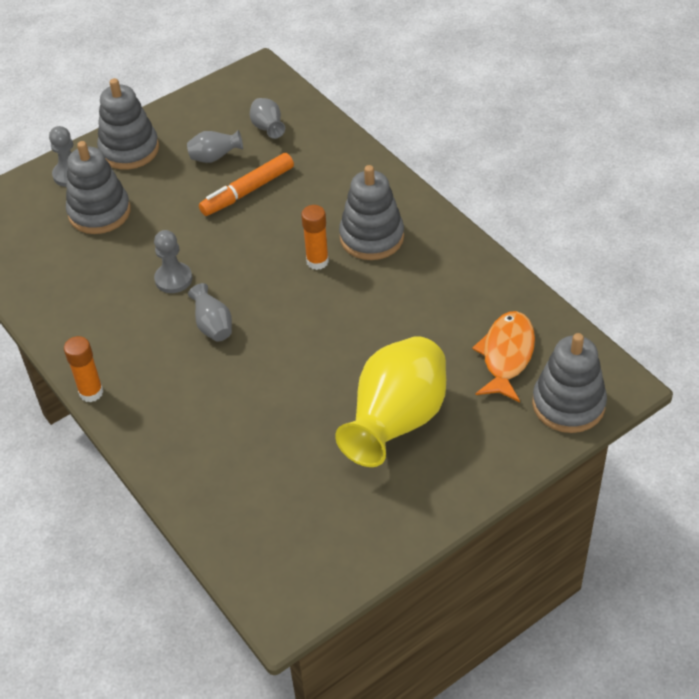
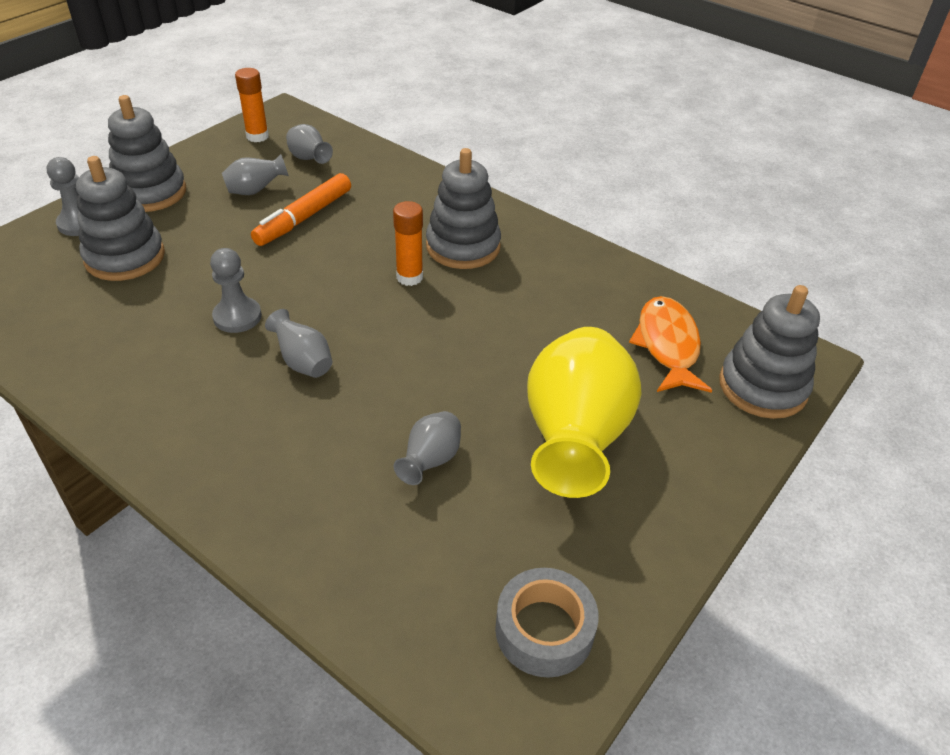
camera: 20 degrees left, 5 degrees down
orange glue stick [64,336,103,402] -> orange glue stick moved to [235,68,269,142]
none -> grey vase [394,411,461,485]
none -> grey tape [495,568,599,678]

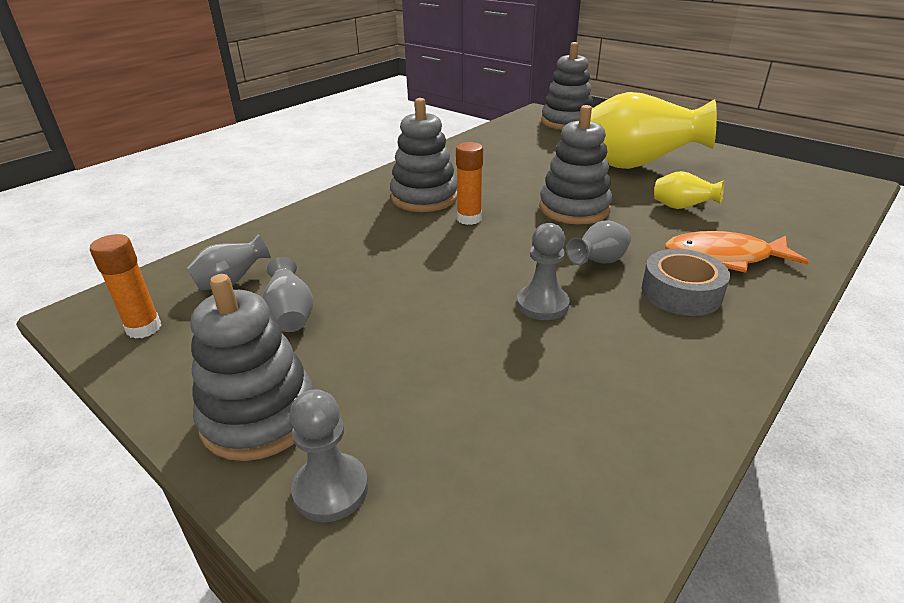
camera: 85 degrees left, 10 degrees down
grey stacking toy [76,156,165,281] -> grey stacking toy moved to [539,105,612,224]
orange marker [251,173,351,246] -> none
grey vase [394,411,461,485] -> yellow vase [654,171,724,209]
grey tape [495,568,599,678] -> grey tape moved to [642,249,730,316]
orange fish [629,296,712,393] -> orange fish moved to [665,231,809,273]

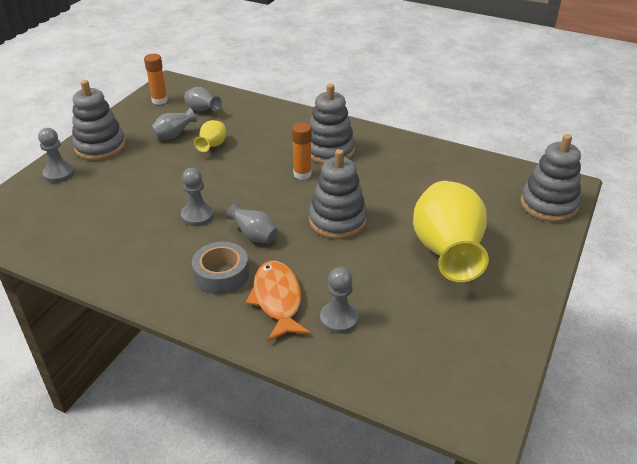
camera: 75 degrees right, 5 degrees up
yellow vase [654,171,724,209] -> yellow vase moved to [194,120,226,152]
none -> grey pawn [320,267,359,334]

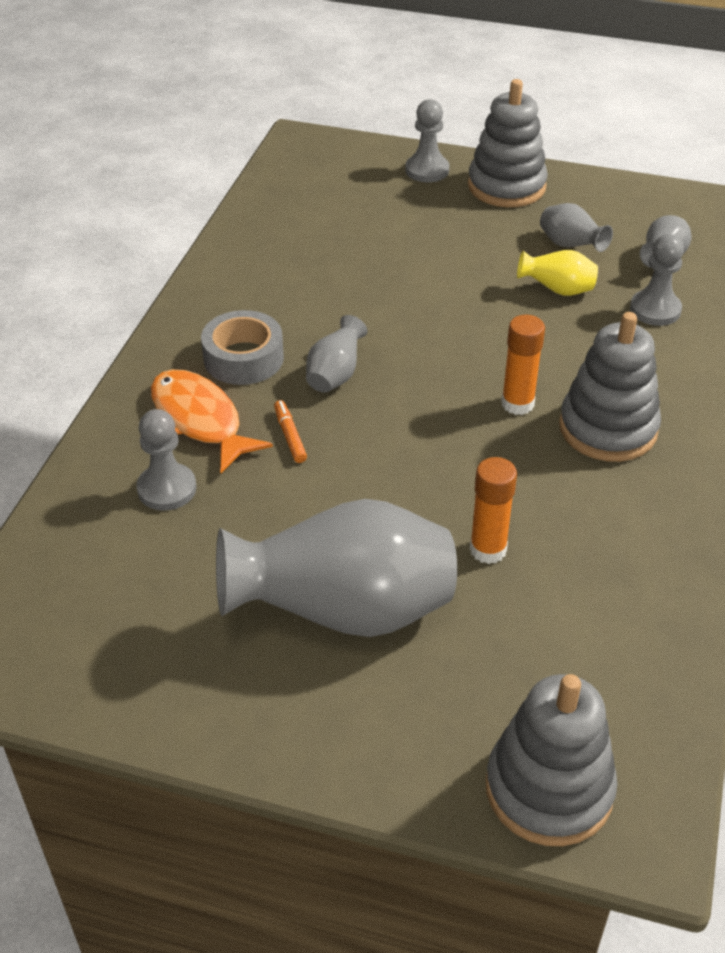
camera: 80 degrees right, 5 degrees up
orange glue stick [144,54,168,105] -> orange glue stick moved to [470,457,517,564]
grey pawn [181,168,214,226] -> grey pawn moved to [630,234,684,326]
orange fish [246,261,310,341] -> orange fish turned 105 degrees counterclockwise [151,369,273,473]
grey stacking toy [309,149,367,239] -> none
yellow vase [413,181,489,282] -> grey vase [216,499,457,637]
none -> orange marker [274,400,307,463]

